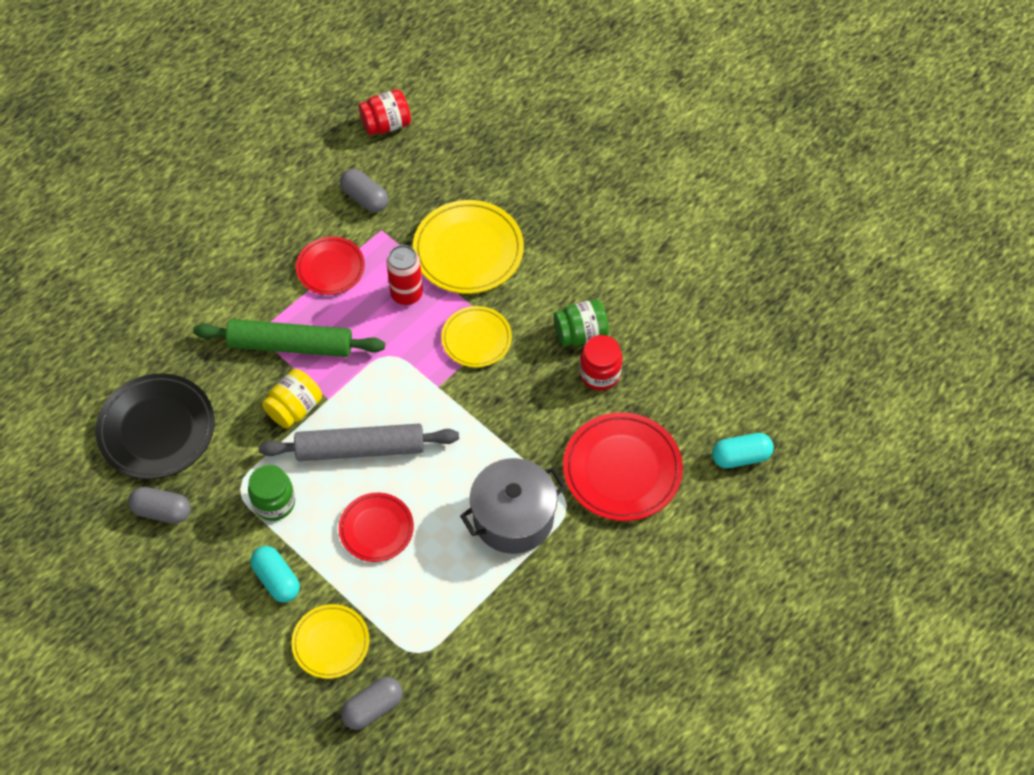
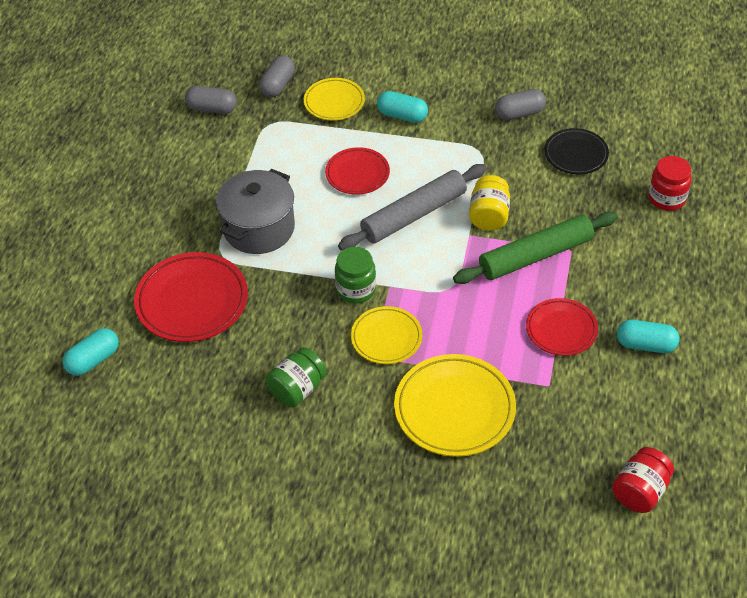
camera: 150 degrees right, 10 degrees down
black plate [95,373,215,480] -> black plate [544,128,609,174], size x0.62
green jar [248,465,295,521] -> green jar moved to [335,247,376,304]
grey capsule [340,169,388,212] -> grey capsule moved to [185,86,237,114]
red can [386,245,423,305] -> none
red jar [580,335,622,390] -> red jar moved to [648,156,692,211]
none -> turquoise capsule [617,320,679,353]

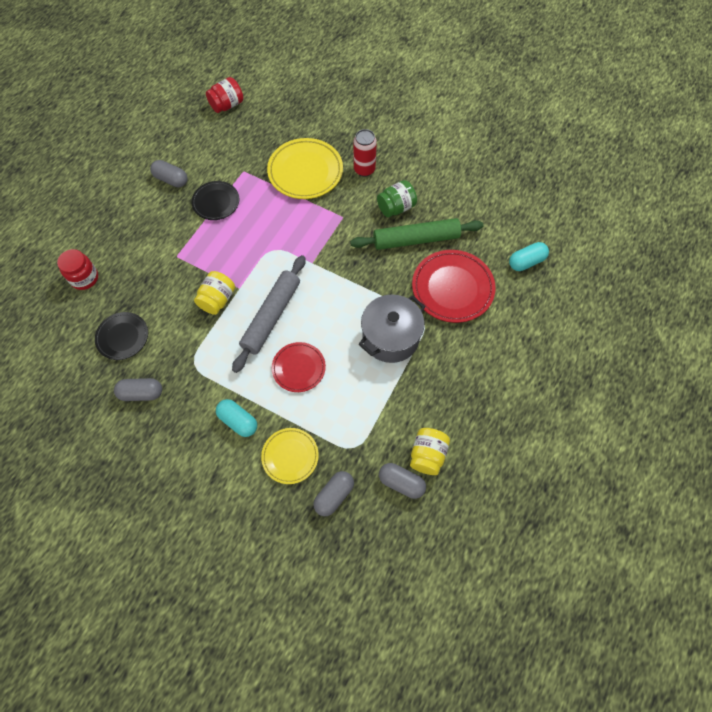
camera: 165 degrees left, 15 degrees up
green jar [335,247,376,304] -> none
grey rolling pin [338,164,487,251] -> grey rolling pin turned 45 degrees counterclockwise [232,255,306,373]
yellow plate [351,306,422,364] -> none
green rolling pin [453,211,618,284] -> green rolling pin moved to [350,218,483,250]
red plate [526,298,598,356] -> black plate [191,181,239,220]
turquoise capsule [617,320,679,353] -> grey capsule [150,160,188,187]
none -> red can [354,129,377,177]
none -> yellow jar [410,428,450,475]

